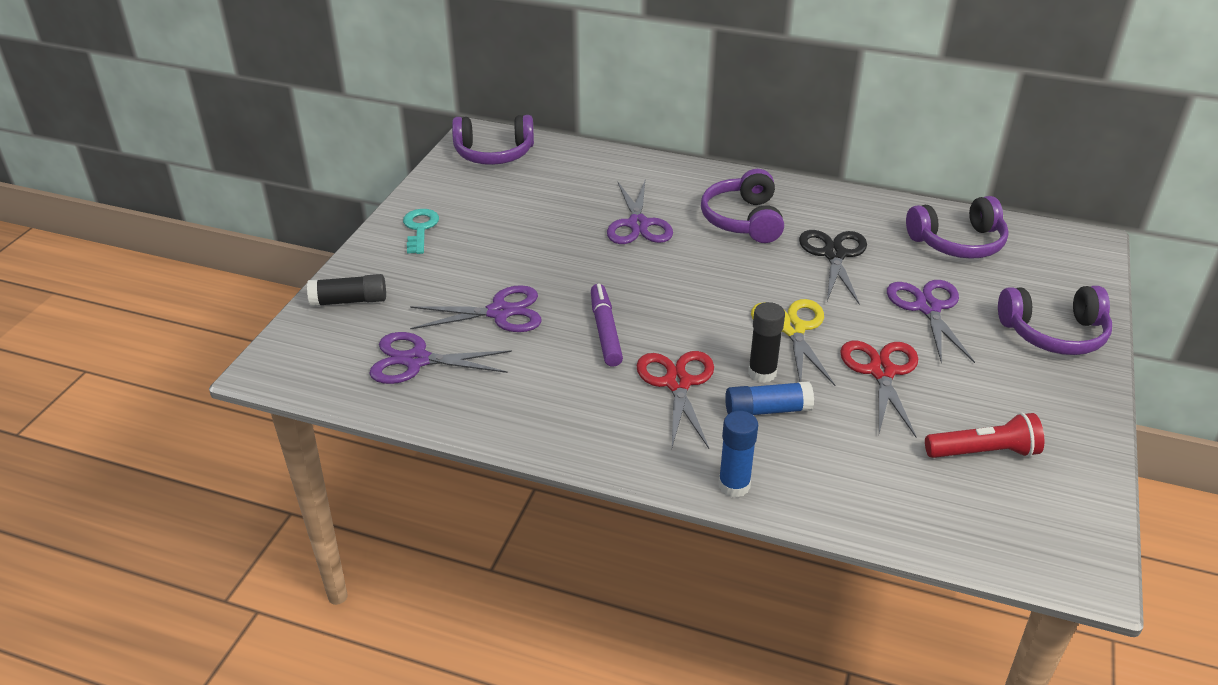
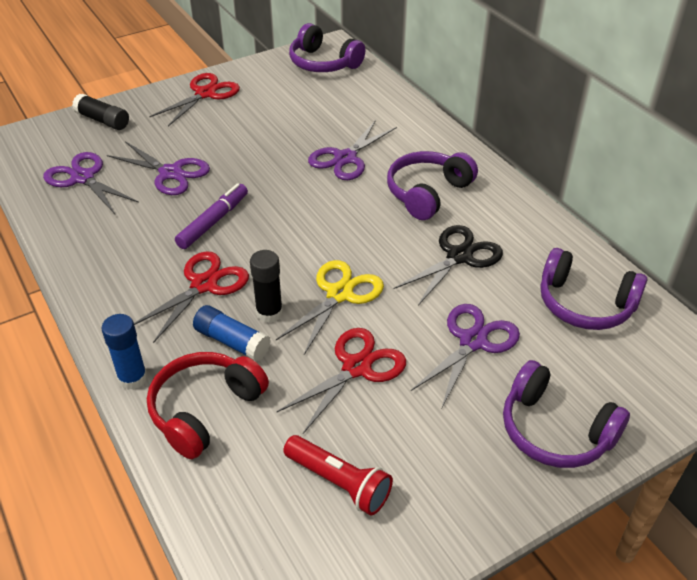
camera: 40 degrees right, 5 degrees up
turquoise key [403,209,439,254] -> red scissors [149,73,240,127]
none -> red headphones [147,352,269,459]

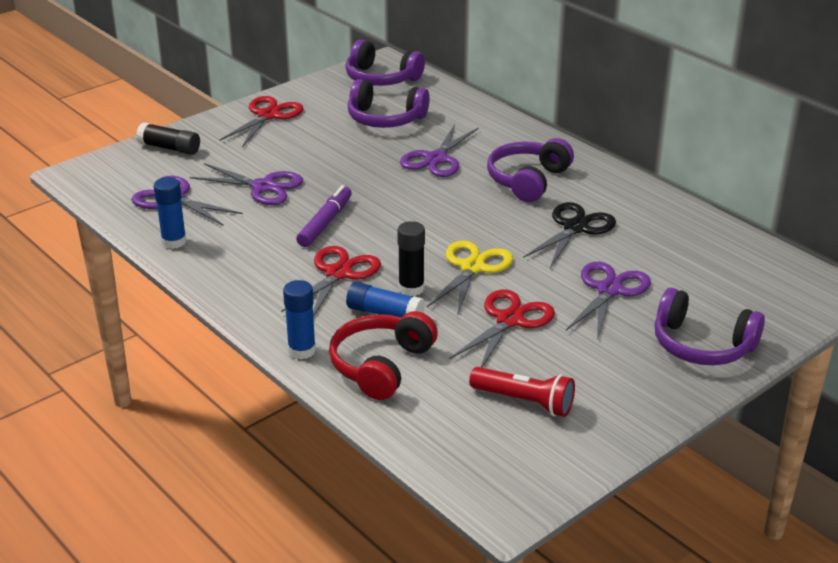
camera: 10 degrees left, 10 degrees down
purple headphones [541,248,648,330] -> purple headphones moved to [348,79,430,128]
none -> blue glue stick [154,177,187,249]

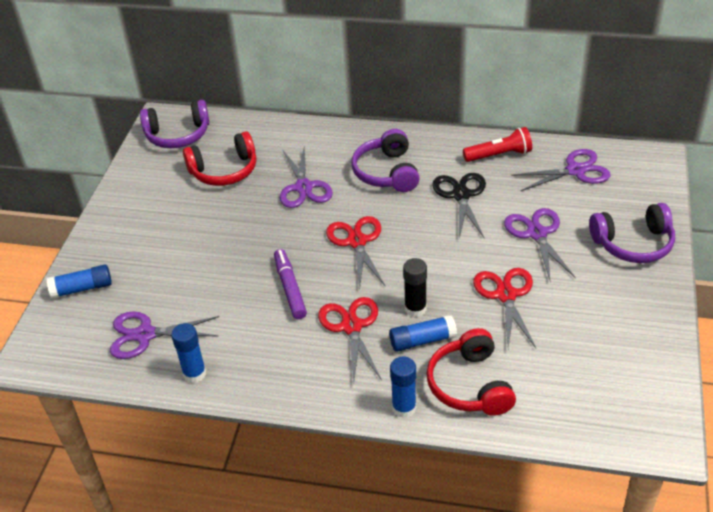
camera: 35 degrees left, 10 degrees up
black glue stick [136,122,200,155] -> blue glue stick [47,265,112,299]
purple scissors [190,163,303,205] -> purple scissors moved to [511,149,610,191]
red scissors [219,96,304,147] -> red scissors moved to [326,216,386,289]
purple headphones [348,79,430,128] -> red headphones [183,131,256,186]
yellow scissors [427,241,513,316] -> none
red flashlight [469,367,575,417] -> red flashlight moved to [463,127,532,162]

